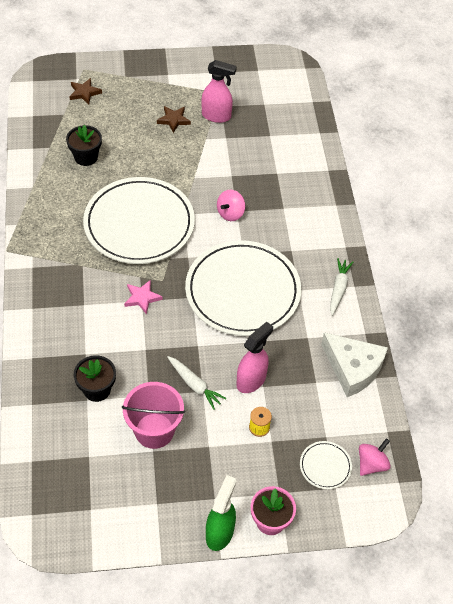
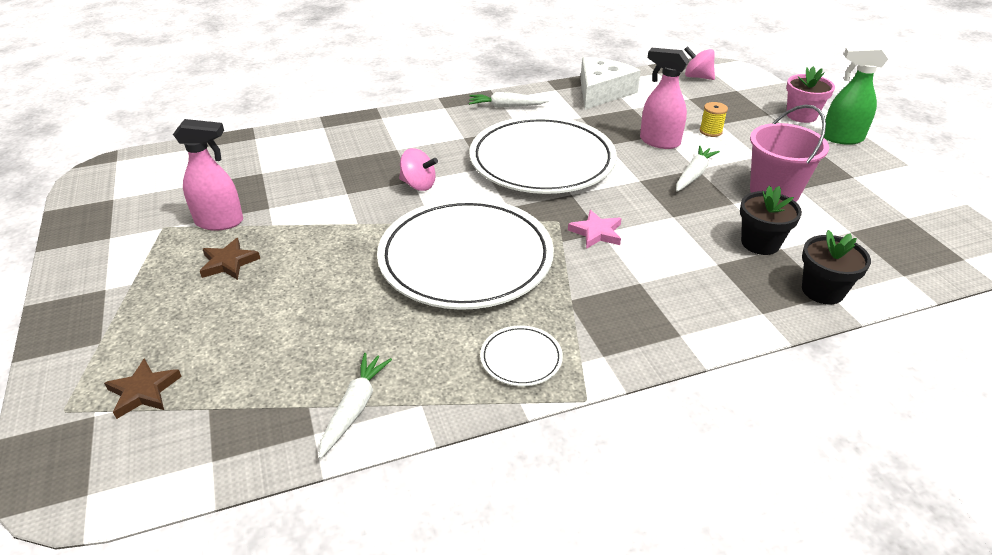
camera: 100 degrees left, 15 degrees down
black flower pot [66,125,102,166] -> black flower pot moved to [802,230,871,305]
pink spray bottle [202,60,237,123] -> pink spray bottle turned 90 degrees clockwise [173,119,243,231]
white plate [300,441,352,489] -> white plate moved to [480,325,563,386]
none -> white carrot [318,353,392,459]

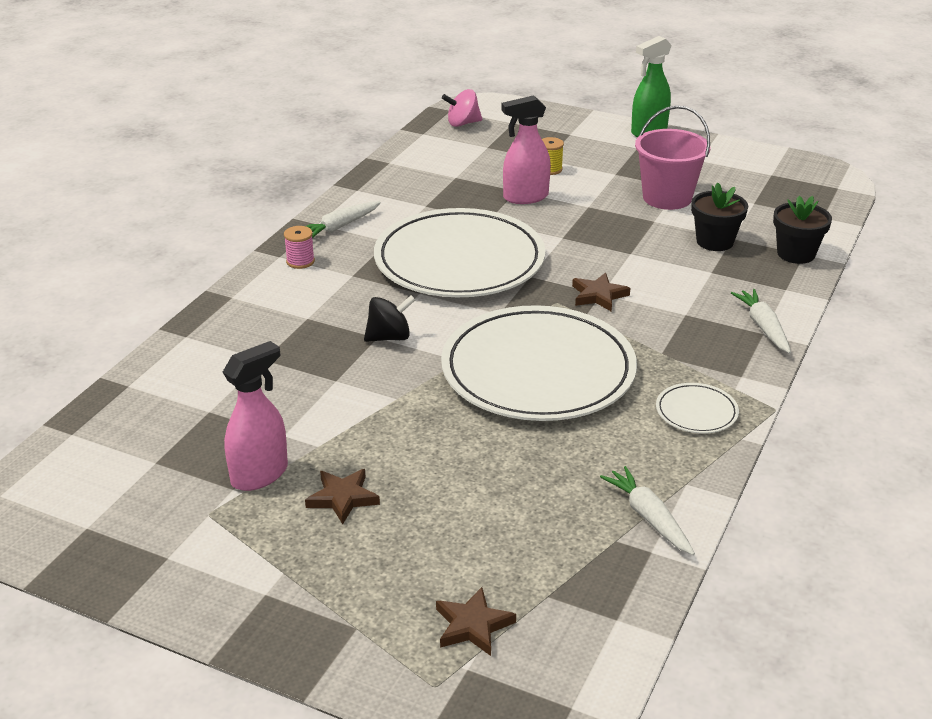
camera: 45 degrees left, 5 degrees down
pink spinning top [399,148,438,191] -> black spinning top [364,295,415,342]
pink star [568,210,622,249] -> brown star [572,273,630,312]
white cheese [580,57,641,110] -> none
white carrot [676,146,720,192] -> white carrot moved to [731,289,791,353]
pink flower pot [786,66,835,123] -> none
none -> pink spool [284,226,315,269]

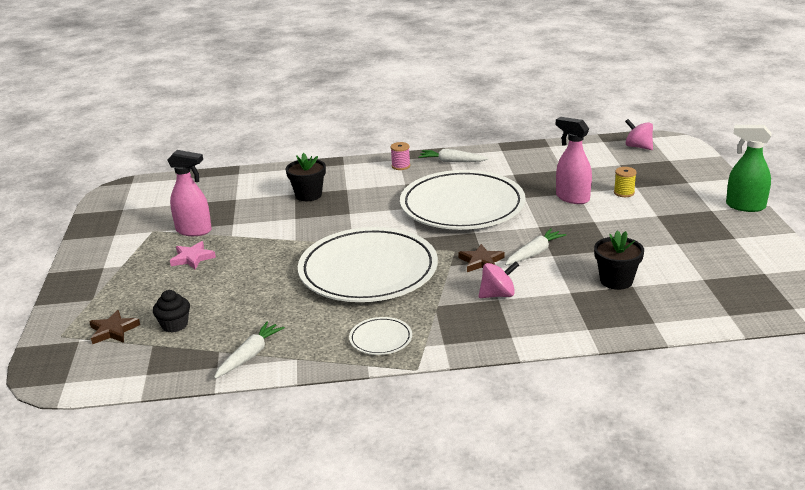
camera: 60 degrees right, 5 degrees down
brown star [305,469,380,524] -> pink star [170,241,216,270]
black spinning top [364,295,415,342] -> none
pink bucket [635,105,710,210] -> none
white carrot [731,289,791,353] -> white carrot moved to [505,228,566,265]
black flower pot [773,196,832,264] -> black flower pot moved to [285,153,326,201]
none -> black cupcake [153,290,190,332]
none -> pink spinning top [479,261,519,298]

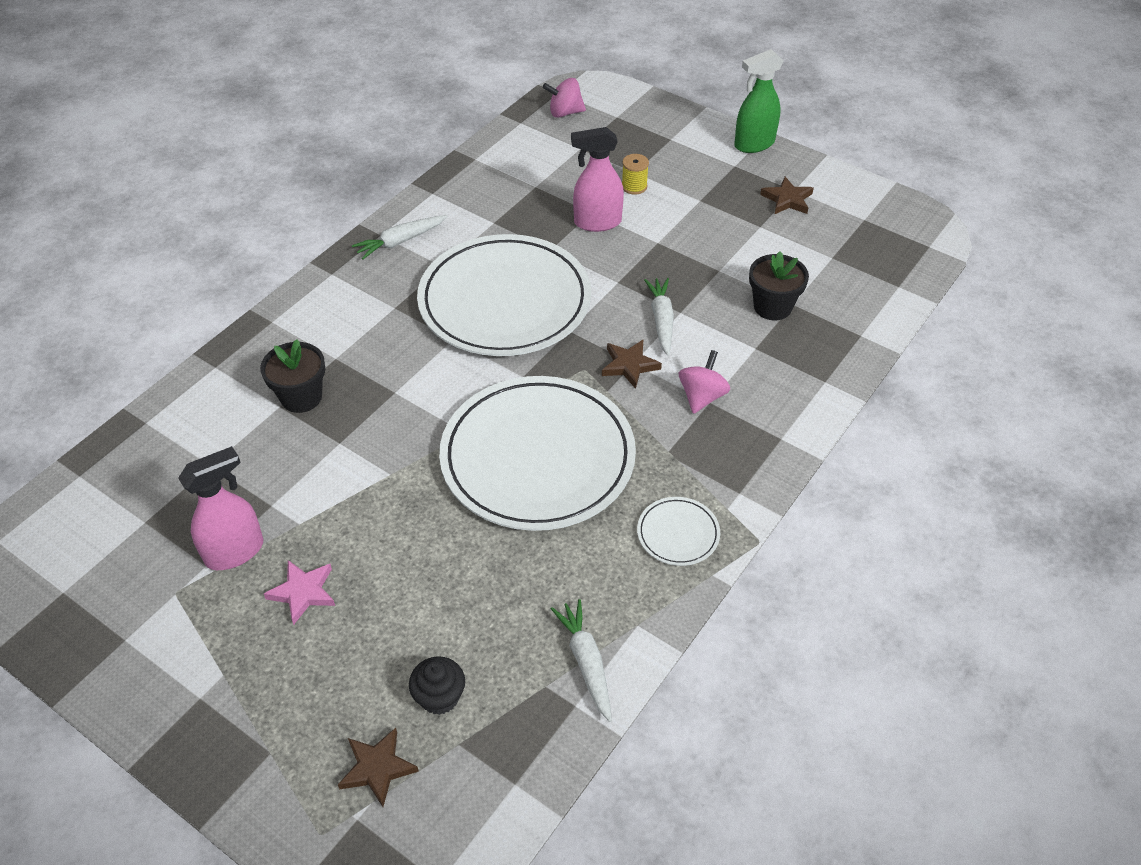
camera: 50 degrees left, 20 degrees up
pink spool [390,142,410,170] -> none
none -> brown star [760,177,814,215]

